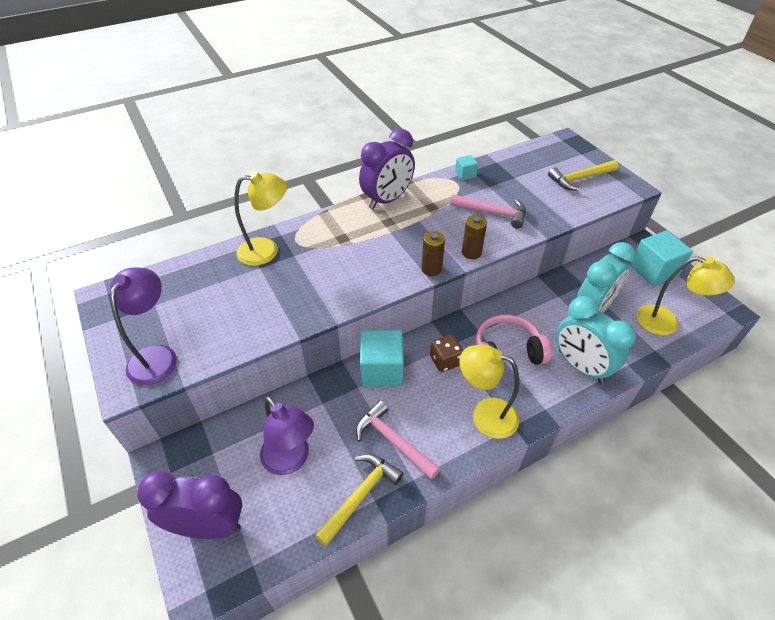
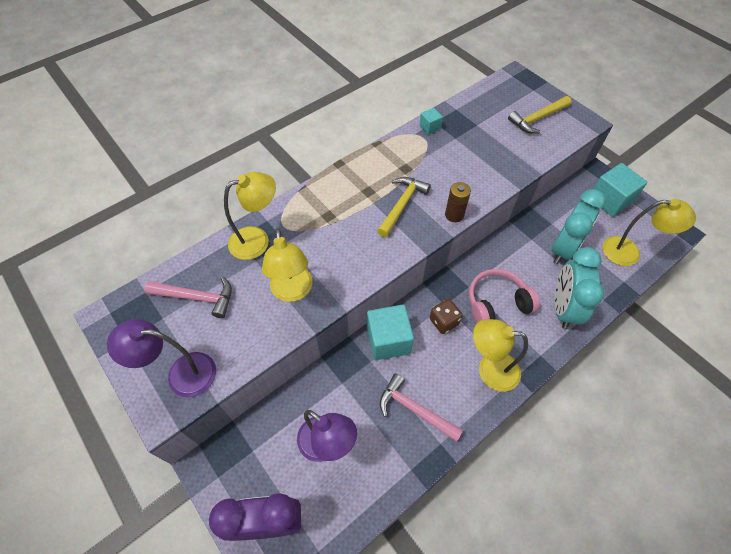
camera: 10 degrees left, 10 degrees up
purple lamp [110,268,177,385] -> purple lamp turned 90 degrees counterclockwise [107,319,216,397]
yellow hammer [315,454,404,546] -> yellow hammer moved to [377,177,431,237]
purple clock [359,129,415,209] -> none
brown battery [421,231,445,276] -> none
pink hammer [450,194,526,229] -> pink hammer moved to [144,277,232,318]
turquoise clock [556,296,636,383] -> turquoise clock turned 60 degrees clockwise [555,247,604,329]
none -> yellow lamp [262,228,313,302]

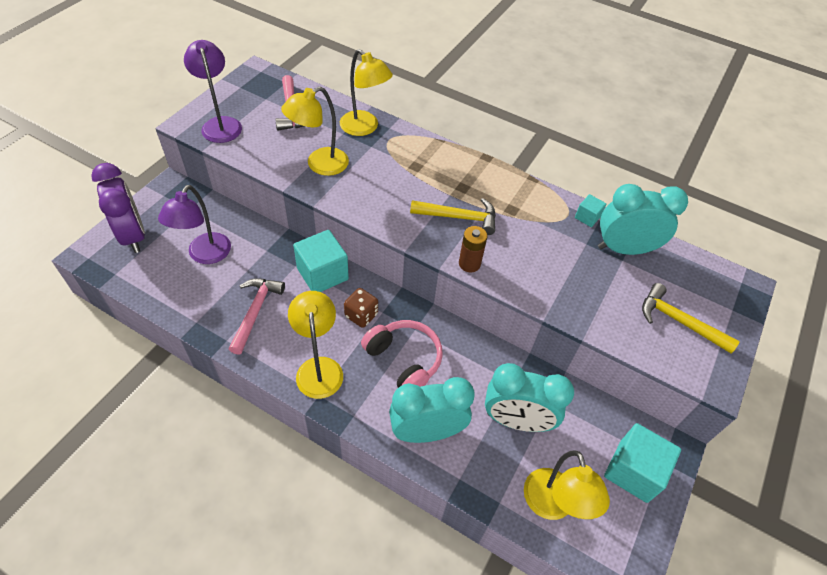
camera: 65 degrees right, 5 degrees down
none -> turquoise clock [598,184,688,255]

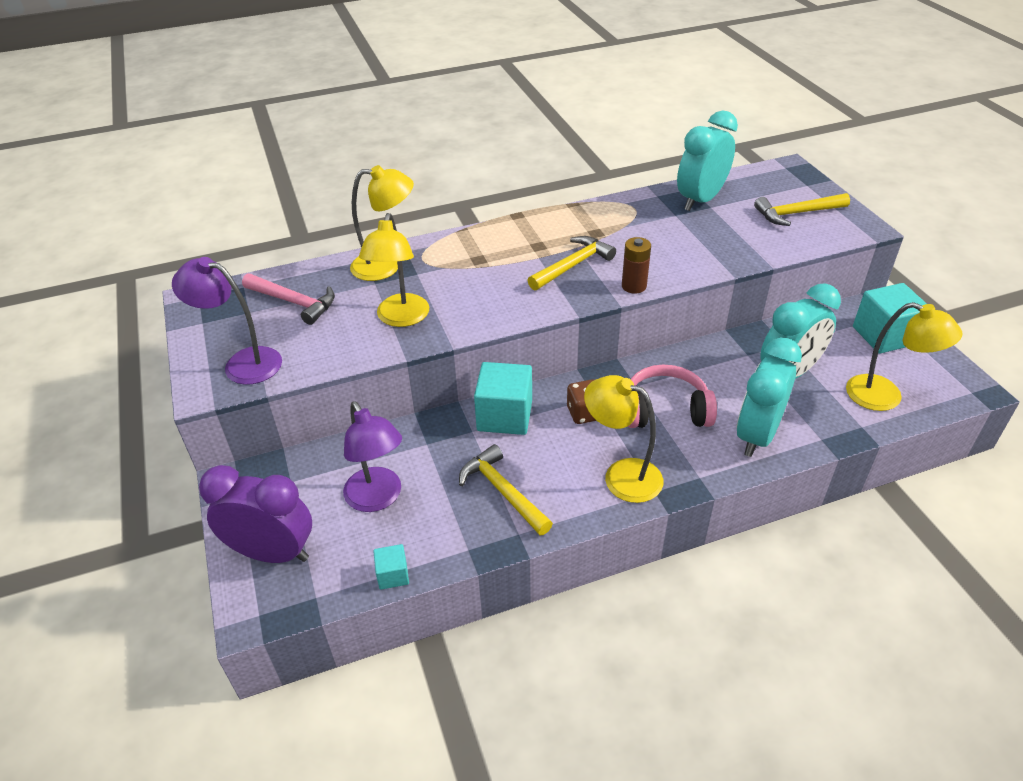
camera: 45 degrees left, 10 degrees down
pink hammer [229,278,285,355] -> yellow hammer [459,444,553,535]
turquoise cube [575,194,606,227] -> turquoise cube moved to [373,544,409,590]

